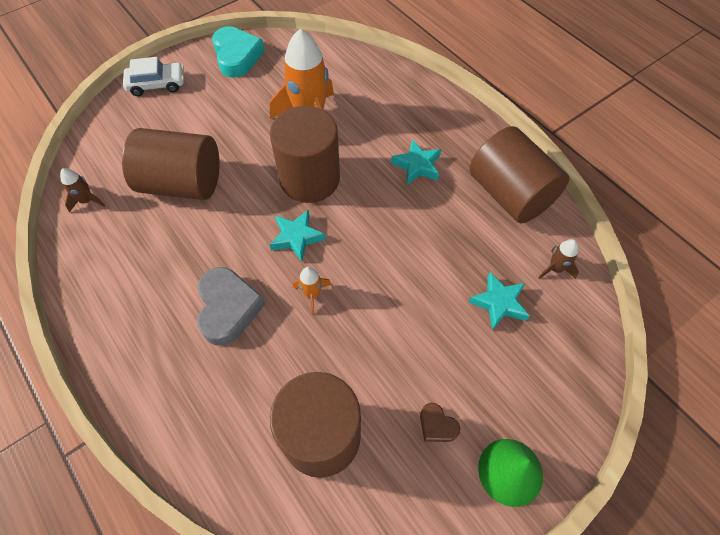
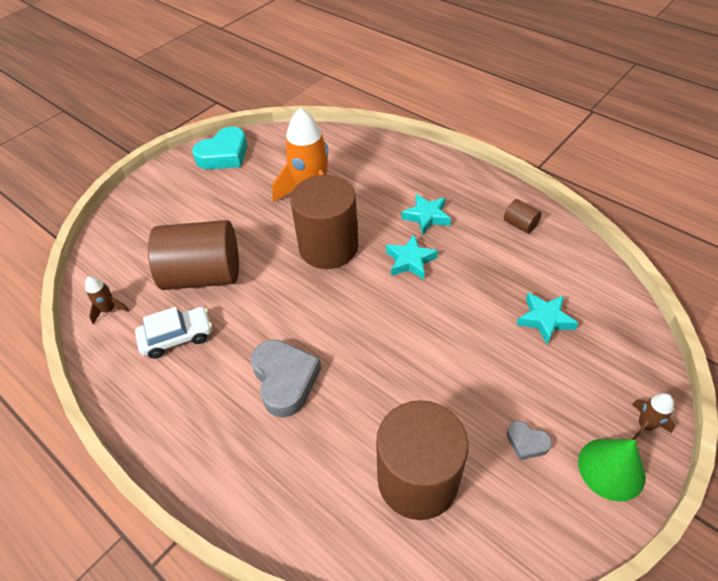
camera: 10 degrees left, 10 degrees down
white car [123,57,184,96] -> white car moved to [135,307,212,359]
turquoise heart [212,26,264,78] -> turquoise heart turned 75 degrees clockwise [192,127,247,169]
turquoise star [269,209,326,262] -> turquoise star moved to [386,235,438,280]
orange rocket [293,267,331,315] -> none
brown heart [420,403,460,442] -> grey heart [507,421,552,460]
brown cylinder [470,126,569,223] -> brown cylinder [504,199,542,233], size x0.41
brown rocket [538,239,579,279] -> brown rocket moved to [632,393,675,439]

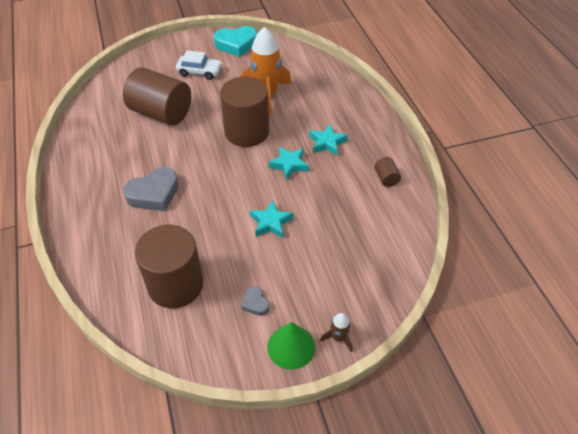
camera: 30 degrees right, 0 degrees up
brown rocket [85,276,129,324] -> none
white car [135,307,212,359] -> white car moved to [176,50,222,80]
grey heart [251,340,321,418] -> grey heart turned 45 degrees clockwise [123,167,179,211]
turquoise star [517,292,578,345] -> turquoise star moved to [250,200,293,238]

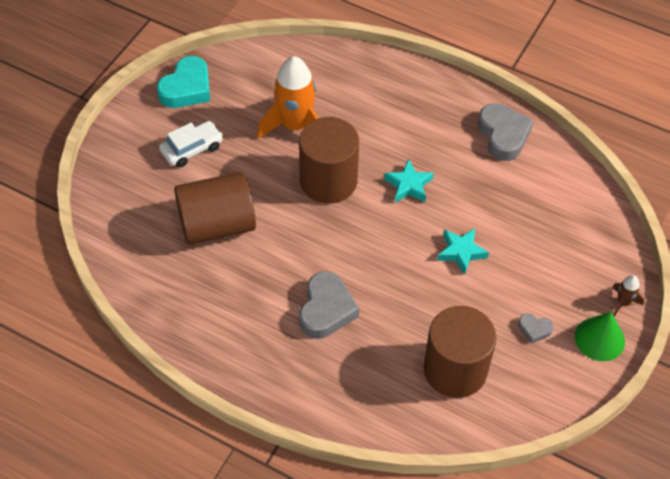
camera: 45 degrees left, 5 degrees up
turquoise star [309,124,348,156] -> none
brown cylinder [375,157,401,187] -> grey heart [478,103,534,161]

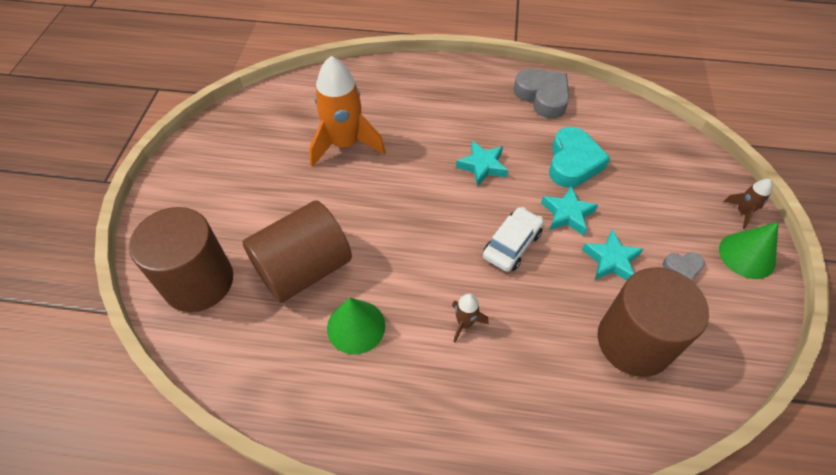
camera: 20 degrees left, 0 degrees up
turquoise heart [157,56,210,108] -> turquoise heart moved to [549,127,610,188]
white car [159,121,223,168] -> white car moved to [483,207,544,272]
brown cylinder [299,117,359,204] -> brown cylinder moved to [129,207,233,312]
grey heart [299,271,359,339] -> brown rocket [452,294,489,342]
none -> green cone [327,298,385,355]
none -> turquoise star [582,229,643,280]

